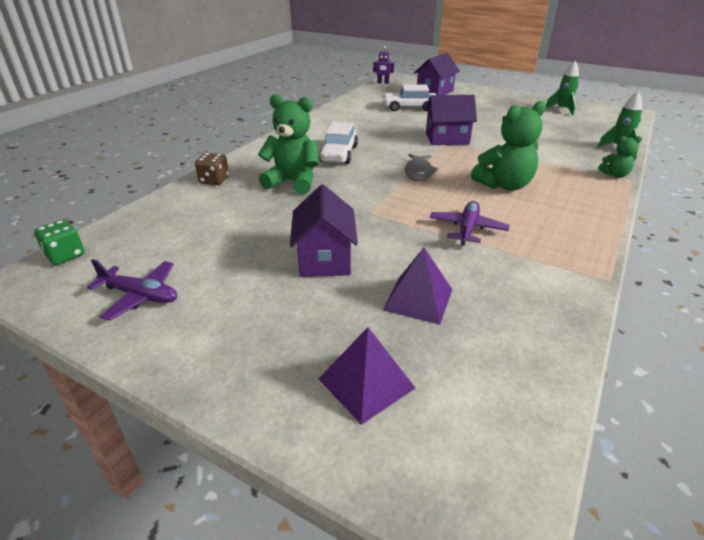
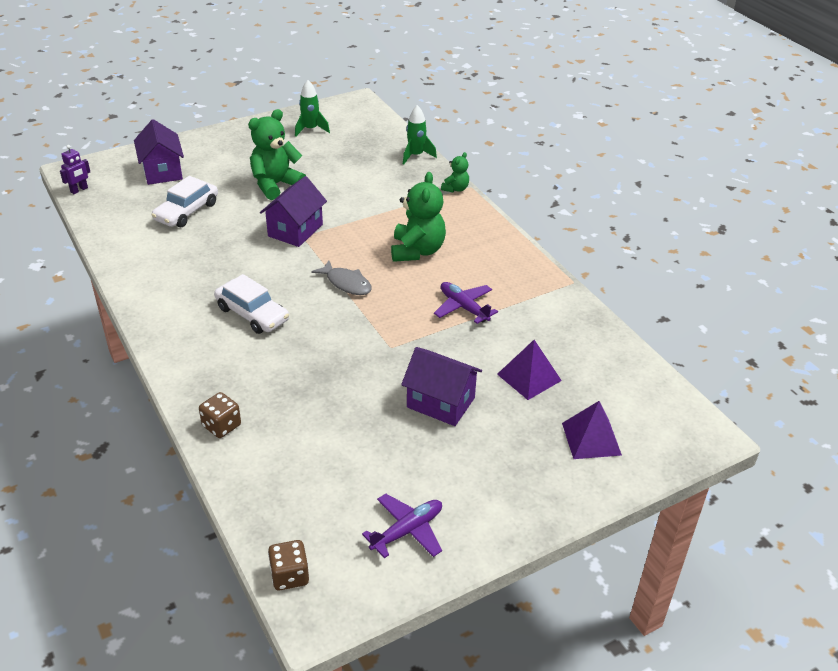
camera: 60 degrees left, 5 degrees up
green dice [34,220,85,265] -> brown dice [268,540,309,590]
green teddy bear [258,94,319,194] -> green teddy bear moved to [248,109,306,200]

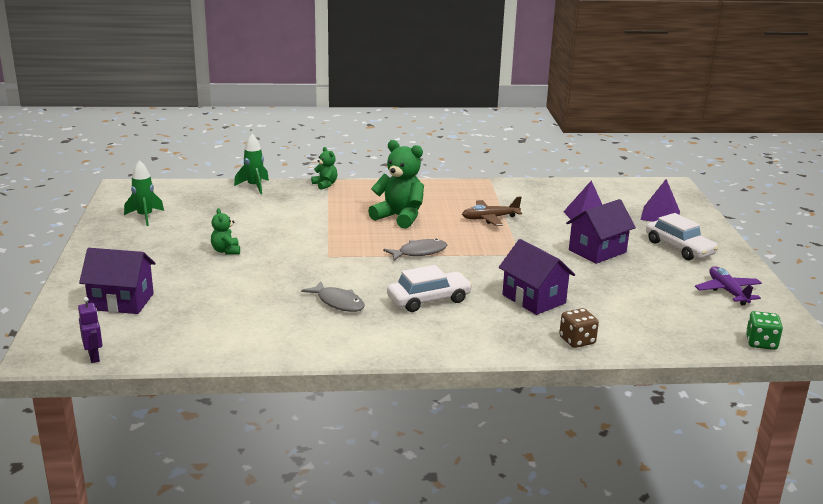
camera: 65 degrees left, 15 degrees down
white car [152,176,218,227] -> white car moved to [646,213,718,260]
green teddy bear [248,109,306,200] -> green teddy bear [211,208,240,255], size x0.52
purple house [260,176,327,247] -> purple house moved to [499,239,575,315]
brown dice [268,540,309,590] -> green dice [746,311,783,350]
purple plane [434,282,498,324] -> brown plane [462,196,522,226]
none -> grey fish [301,281,365,312]

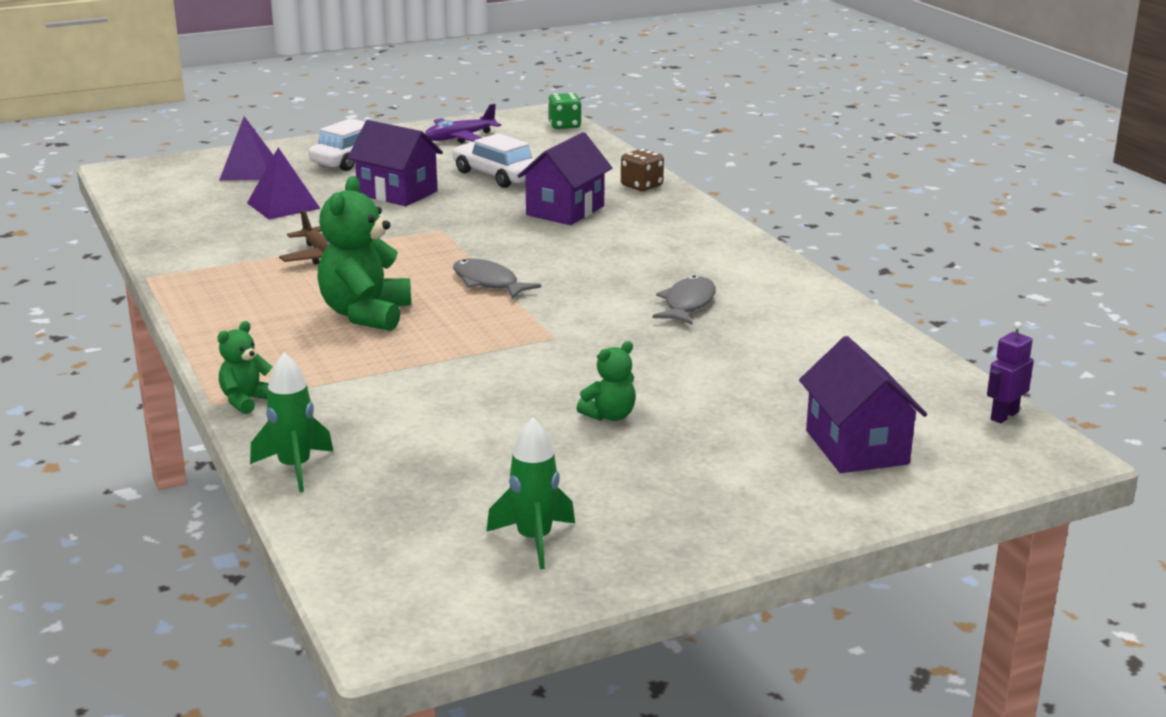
camera: 110 degrees left, 0 degrees up
white car [387,265,473,312] -> white car moved to [452,133,535,188]

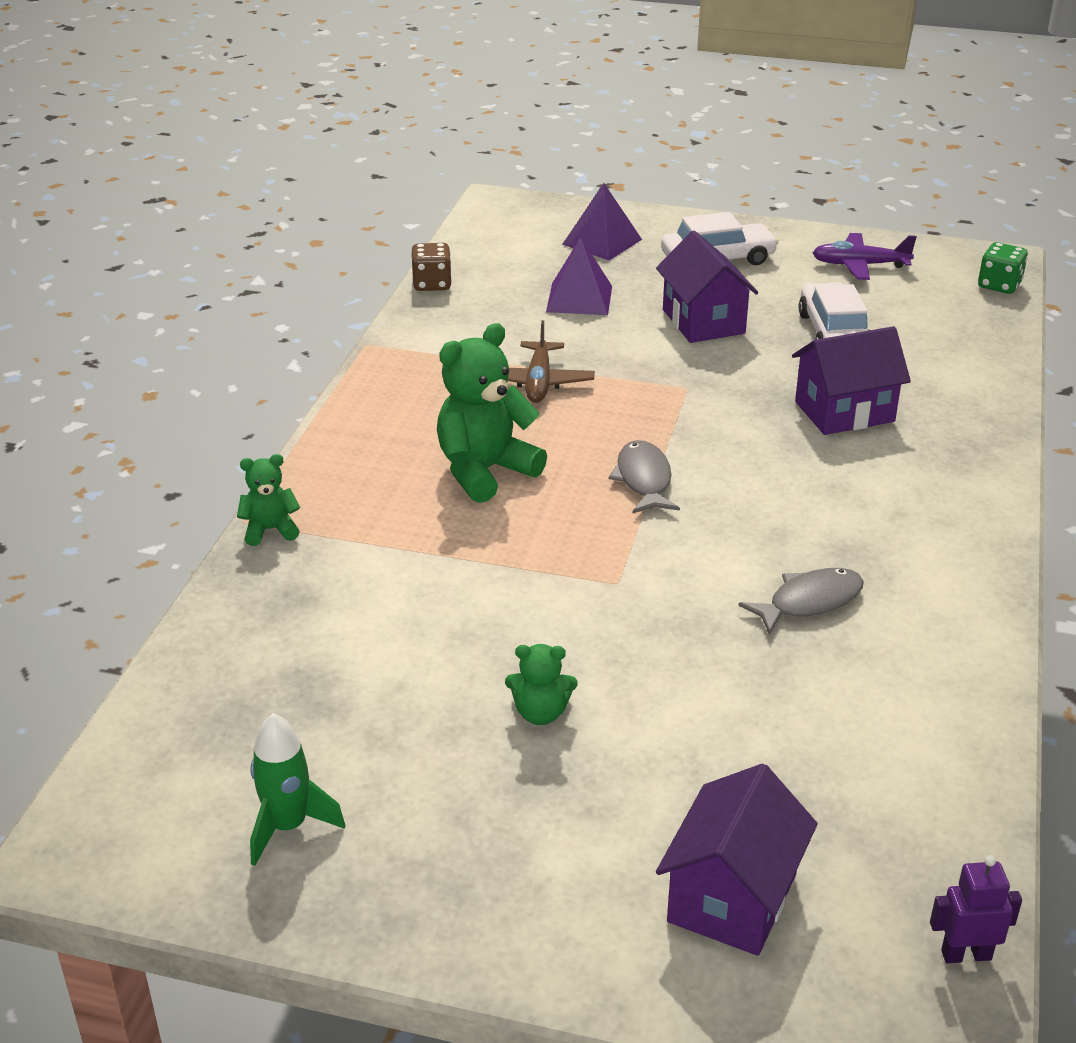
camera: 40 degrees right, 10 degrees up
green rocket [250,352,334,492] -> none
brown dice [621,149,664,191] -> brown dice moved to [411,243,452,291]

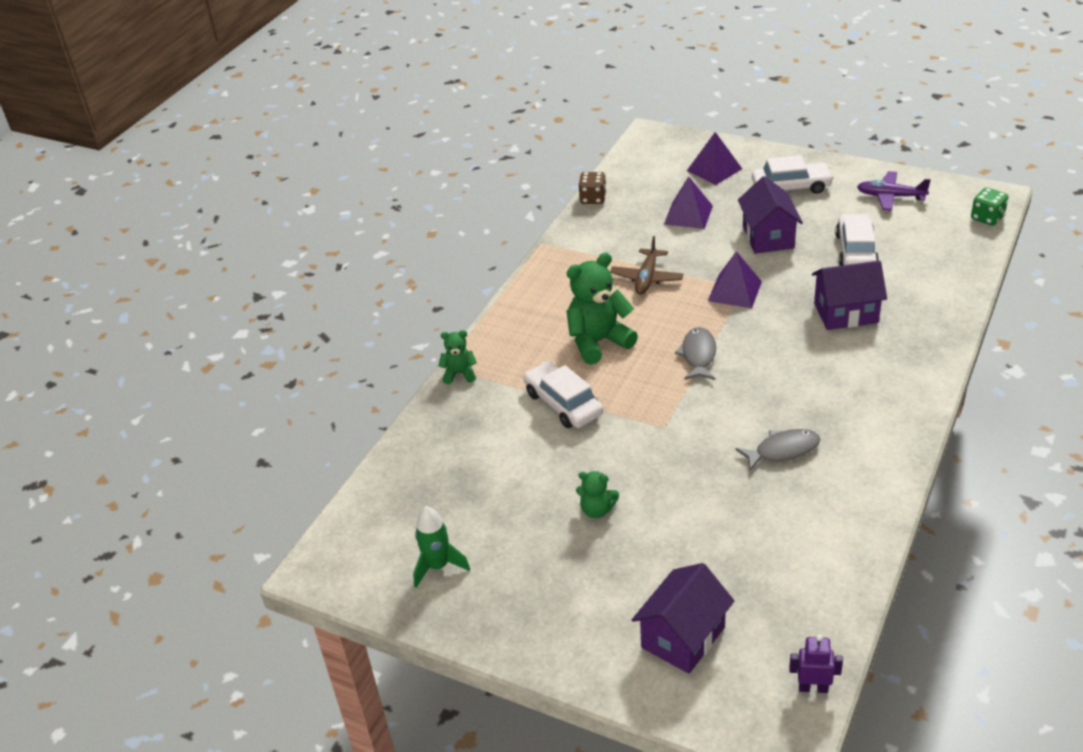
camera: 15 degrees right, 5 degrees up
none -> white car [524,361,603,428]
none -> purple pyramid [708,251,762,308]

